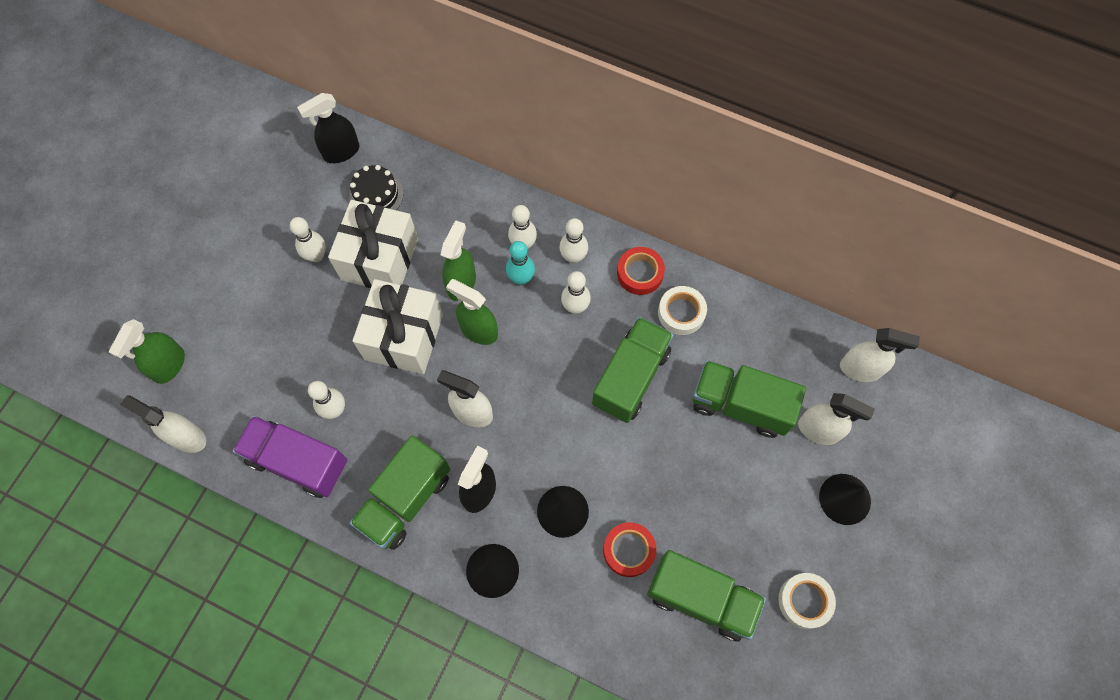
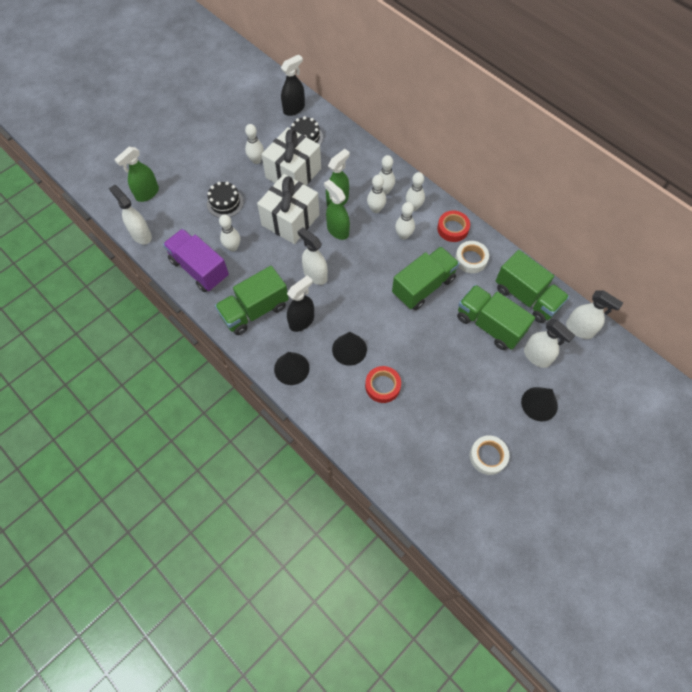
camera: 20 degrees right, 5 degrees down
black spray bottle [297,93,359,163] -> black spray bottle turned 150 degrees clockwise [281,54,305,116]
turquoise bowling pin [506,241,535,285] -> white bowling pin [367,175,386,213]
green truck [647,550,766,642] -> green truck moved to [496,250,569,323]
none -> black cake [207,181,244,218]

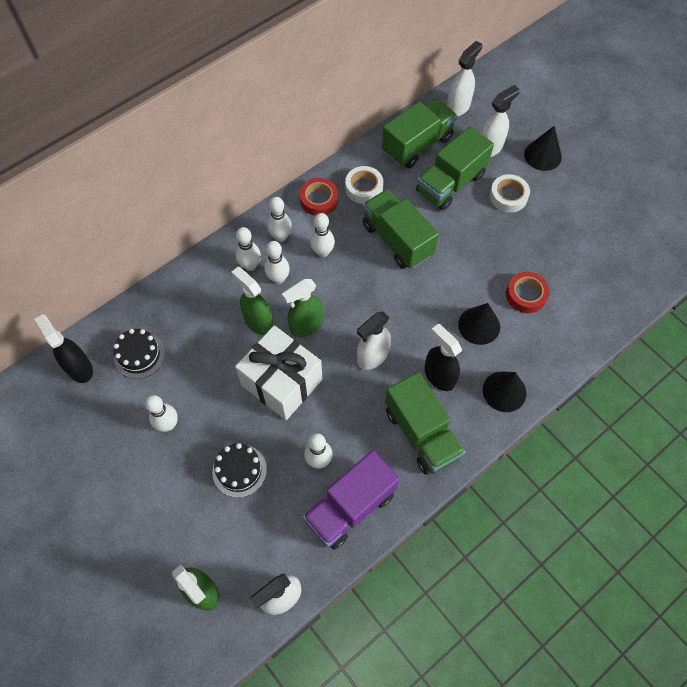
camera: 85 degrees left, 0 degrees up
white gift [261,127,321,185] -> none
white tape [470,435,509,475] -> white tape moved to [490,174,530,213]

